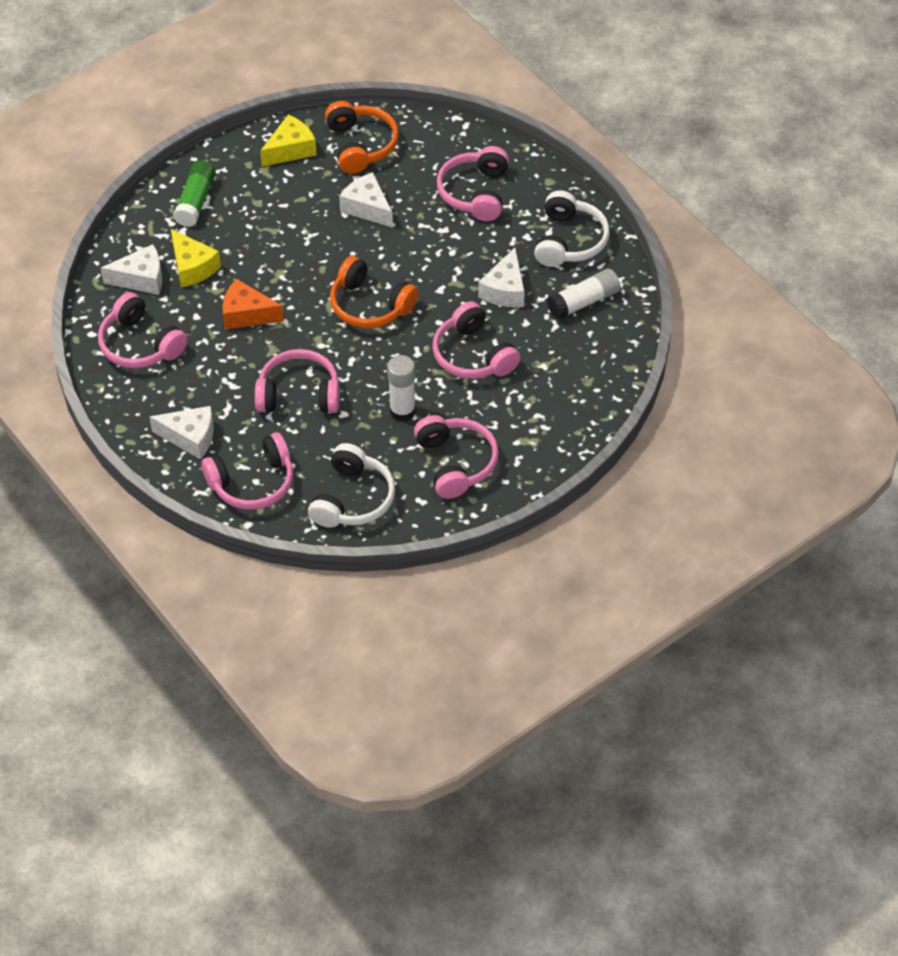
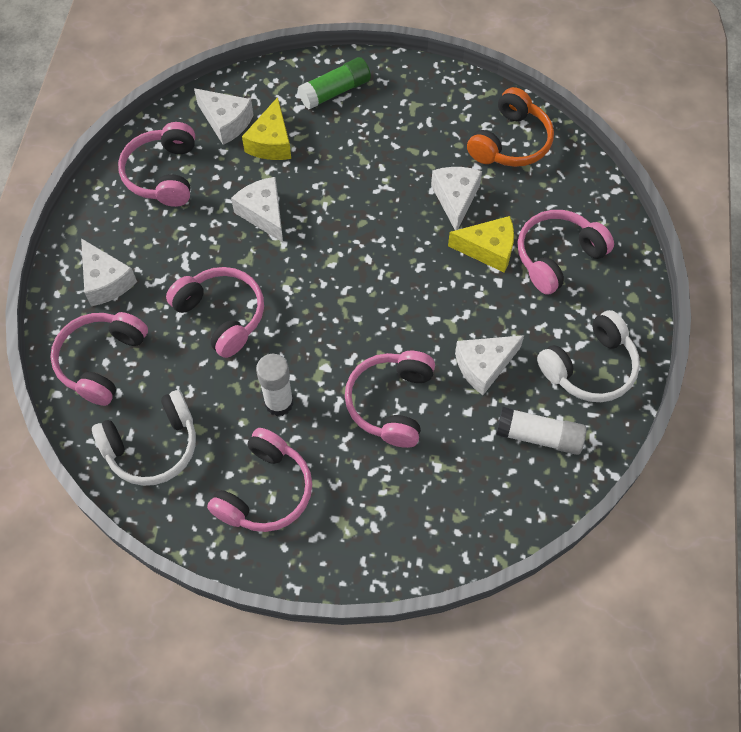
camera: 45 degrees right, 10 degrees up
pink headphones [201,432,293,510] -> pink headphones turned 90 degrees clockwise [50,312,148,406]
orange cheese [222,279,284,329] -> white cheese [231,177,283,242]
yellow cheese [260,115,317,167] -> yellow cheese moved to [448,216,514,273]
orange headphones [330,256,419,328] -> none

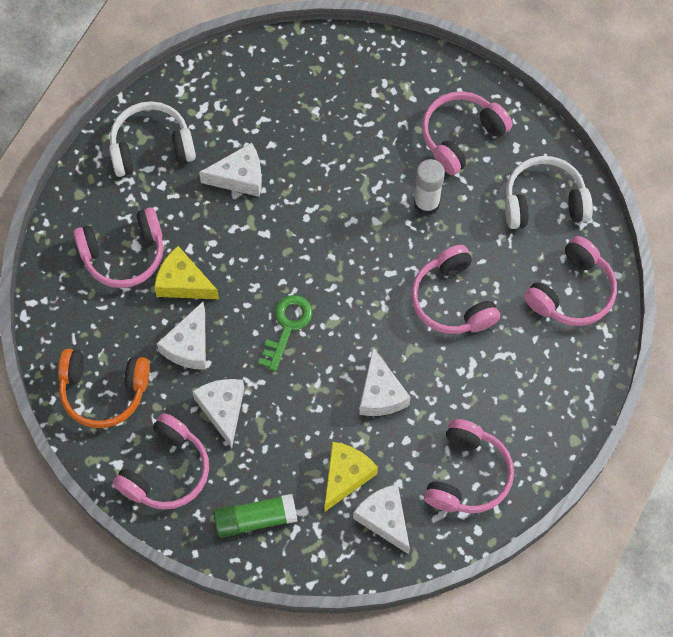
camera: 160 degrees left, 5 degrees up
white cheese [81,238,137,306] -> white cheese moved to [192,379,244,448]
pink headphones [345,351,435,448] -> pink headphones moved to [113,413,209,510]
orange headphones [467,87,554,167] -> orange headphones turned 135 degrees counterclockwise [58,349,150,428]
white glue stick [496,407,587,455] -> none
none -> green key [258,295,312,371]

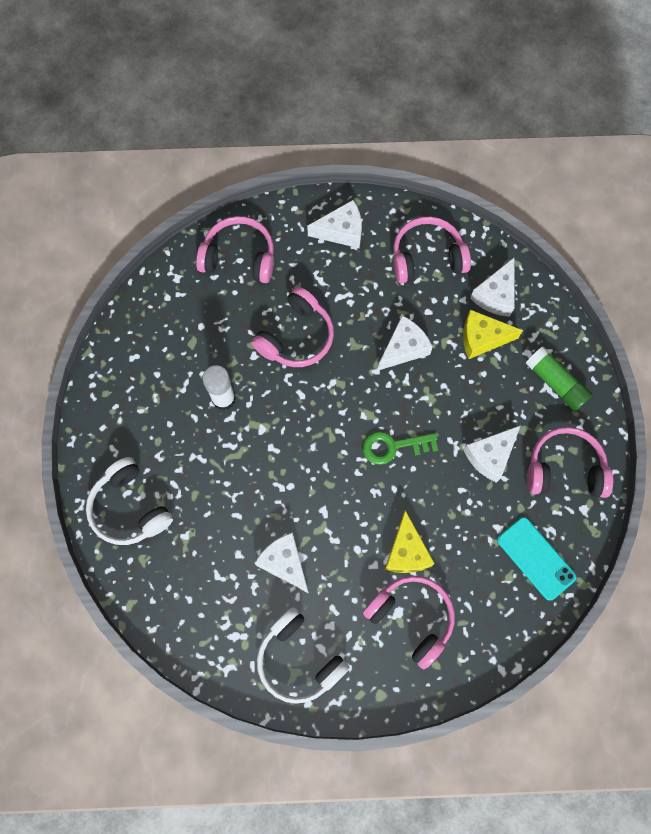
camera: 120 degrees left, 5 degrees up
orange headphones [58,349,150,428] -> turquoise phone [497,517,577,601]
white cheese [157,302,206,370] -> white cheese moved to [307,200,362,248]
pink headphones [422,91,512,175] -> none
white headphones [505,156,593,229] -> white headphones moved to [86,457,173,545]

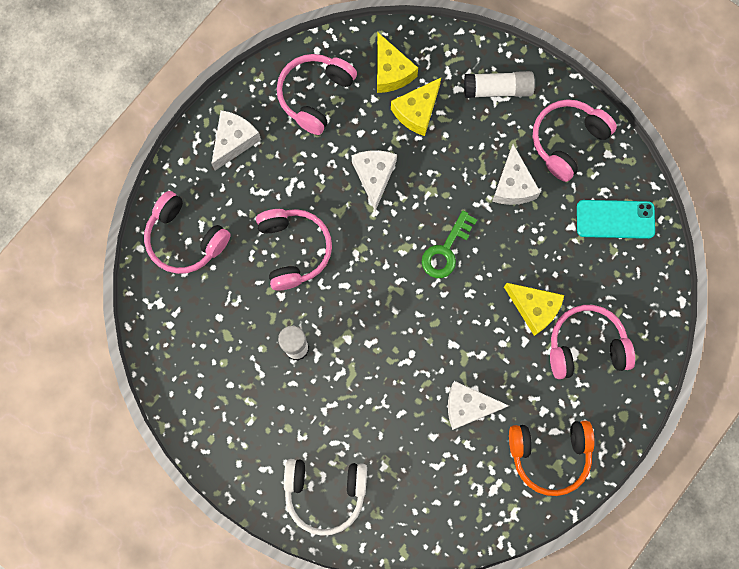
camera: 50 degrees left, 5 degrees up
pink headphones [196,216,274,283] -> pink headphones turned 105 degrees counterclockwise [144,191,231,274]
white headphones [257,607,350,704] -> orange headphones [509,420,595,496]
white cheese [470,258,515,317] -> yellow cheese [377,33,418,93]
green glue stick [526,347,593,411] -> white glue stick [464,71,535,98]

